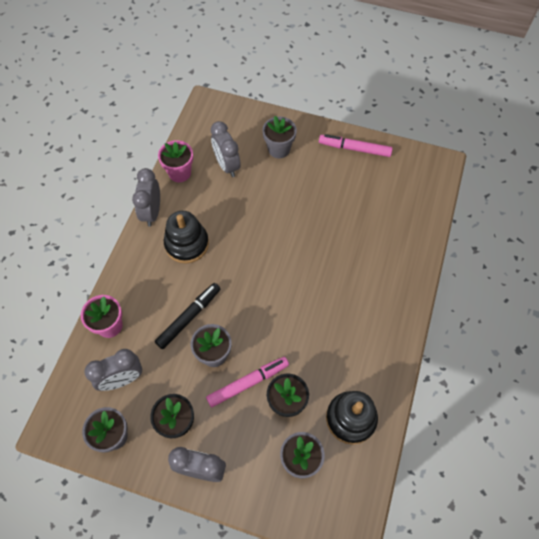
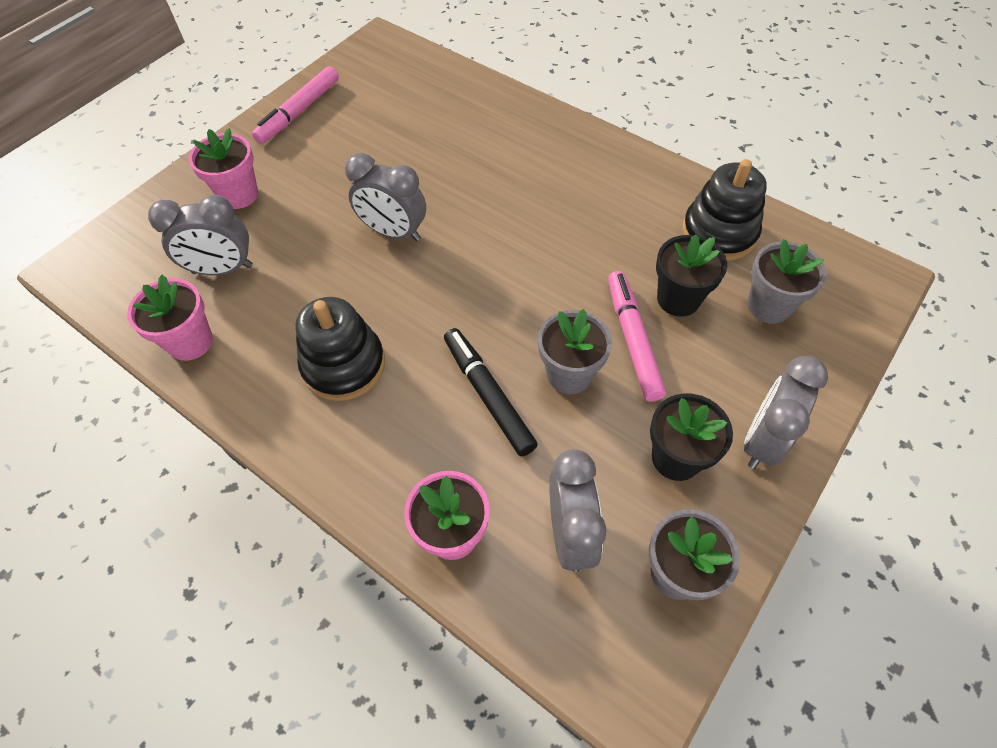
camera: 70 degrees left, 5 degrees down
grey clock [132,168,160,227] -> grey clock moved to [345,153,426,241]
grey flower pot [262,116,297,158] -> pink flower pot [189,128,258,209]

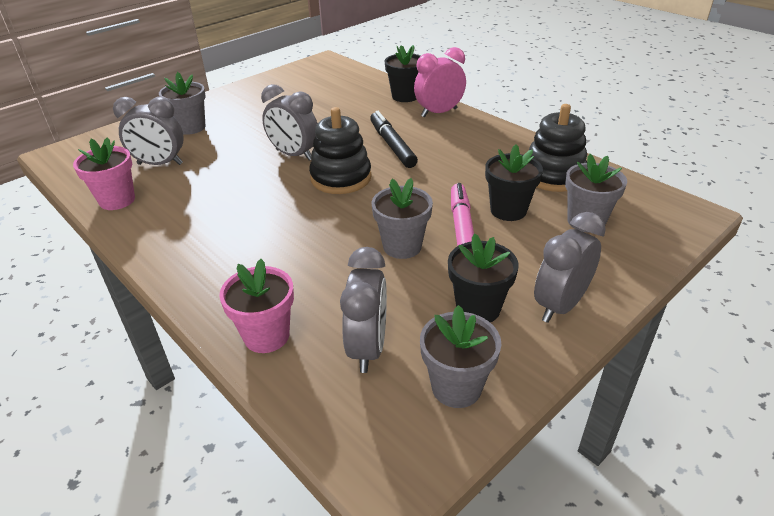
camera: 10 degrees right, 20 degrees down
pink flower pot [189,128,258,209] -> grey flower pot [159,72,206,135]
pink marker [252,66,339,144] -> none
black stacking toy [295,297,385,401] -> black stacking toy moved to [309,107,372,194]
black marker [444,328,538,456] -> black marker moved to [370,111,418,168]
none -> black flower pot [385,45,420,102]
none -> pink clock [414,47,466,118]

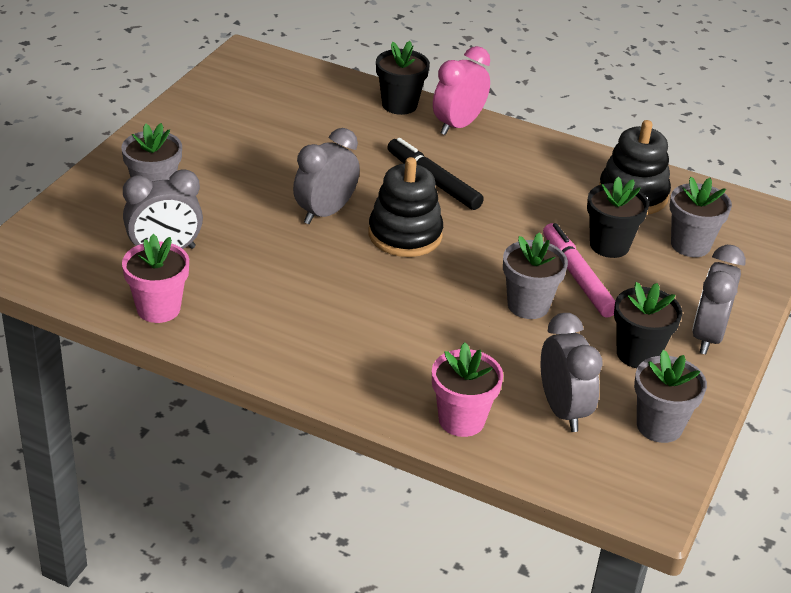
camera: 25 degrees left, 0 degrees up
grey clock [261,84,318,161] -> grey clock turned 120 degrees clockwise [293,128,360,224]

